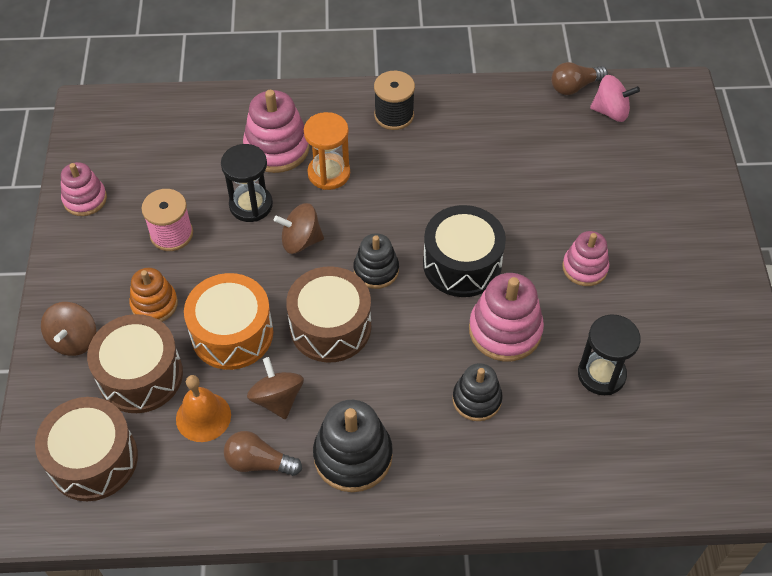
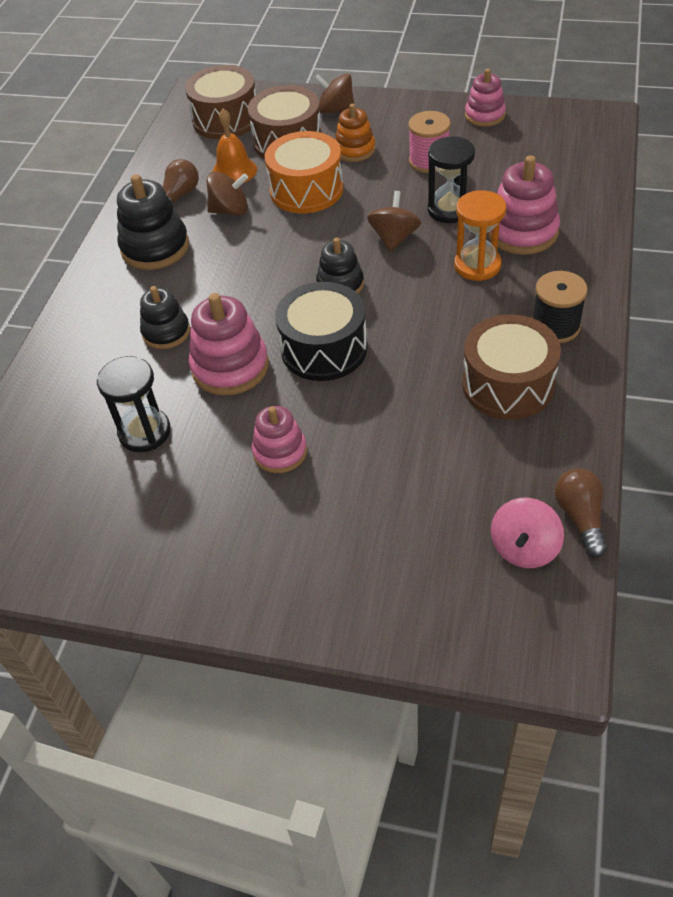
camera: 110 degrees right, 5 degrees down
brown drum [286,266,371,363] -> brown drum moved to [462,314,561,420]

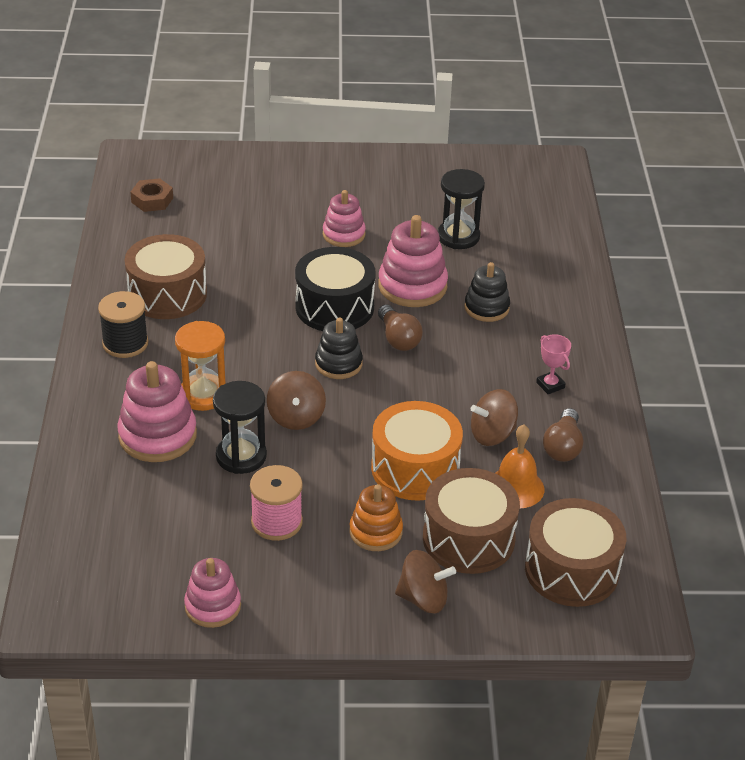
camera: 160 degrees right, 10 degrees down
black stacking toy [117,174,189,270] -> pink trophy [536,334,571,394]
pink spinning top [491,498,564,568] -> brown nut [130,178,173,212]
brown light bulb [555,468,607,557] -> brown light bulb moved to [378,305,423,351]

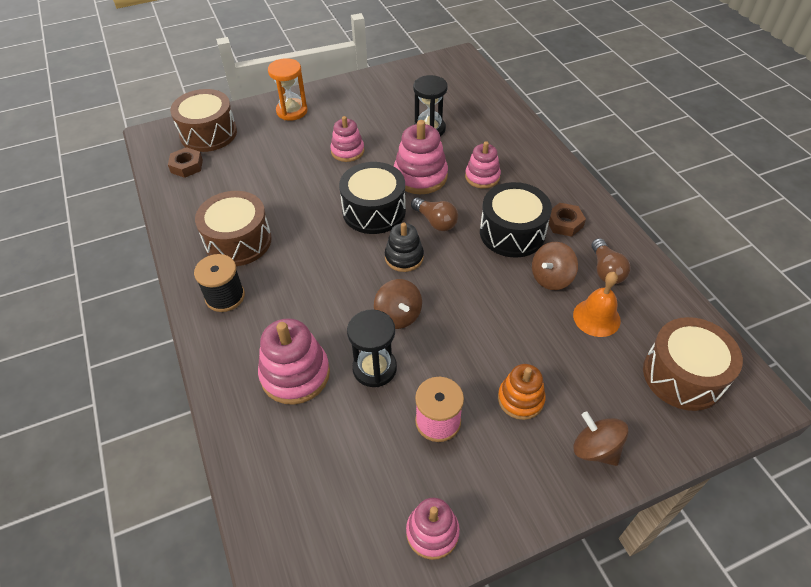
camera: 20 degrees left, 10 degrees up
orange hourglass [175,321,226,411] -> orange hourglass moved to [268,58,308,121]
orange drum [371,401,463,501] -> none
brown spinning top [395,550,456,613] -> brown spinning top turned 120 degrees counterclockwise [573,411,629,466]
brown drum [423,468,520,574] -> brown drum moved to [170,89,237,152]
black stacking toy [464,262,510,322] -> pink stacking toy [465,141,501,188]
pink trophy [536,334,571,394] -> brown nut [549,203,586,237]
none -> black drum [480,182,552,258]

